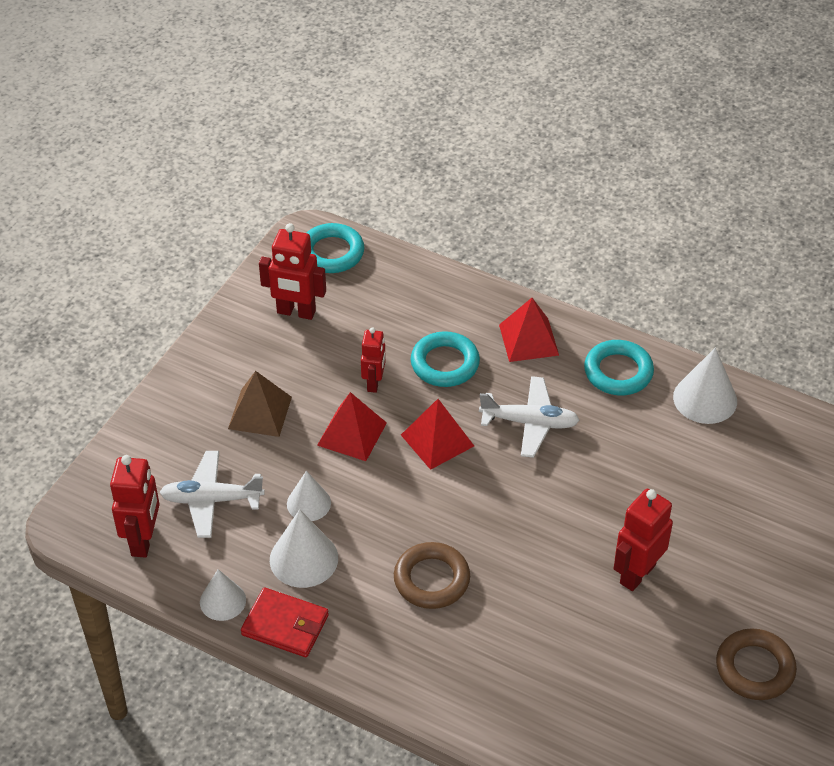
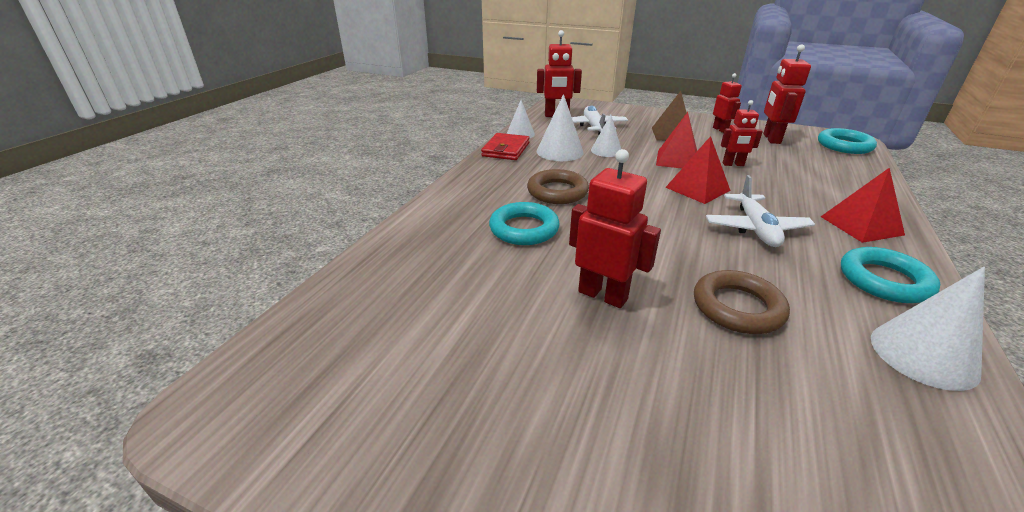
camera: 85 degrees right, 15 degrees down
turquoise ring [411,331,480,387] -> turquoise ring moved to [489,202,560,245]
brown ring [716,629,797,700] -> brown ring moved to [694,270,790,334]
none -> red robot [713,73,742,133]

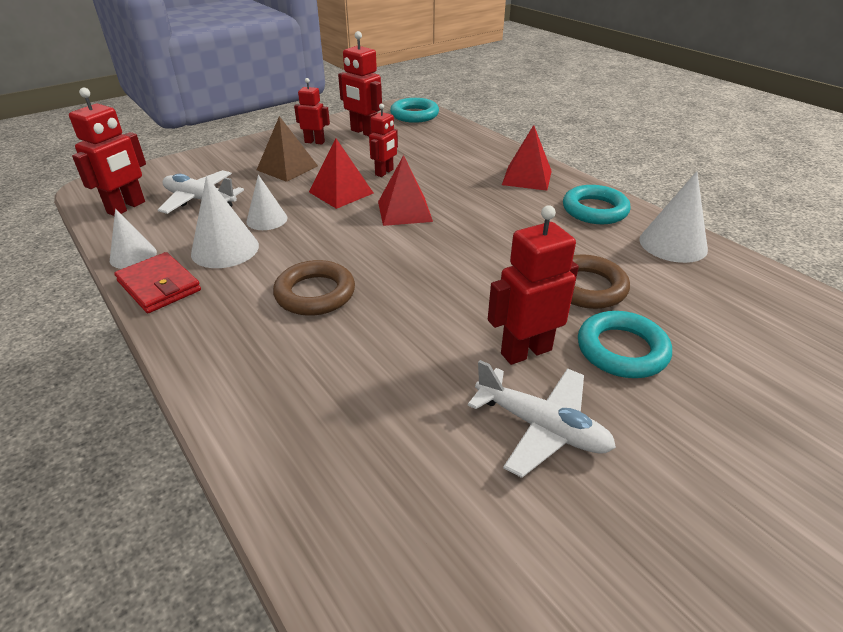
camera: 60 degrees left, 5 degrees up
turquoise ring [489,202,560,245] -> turquoise ring moved to [578,311,672,378]
white plane [706,175,815,247] -> white plane moved to [468,360,616,478]

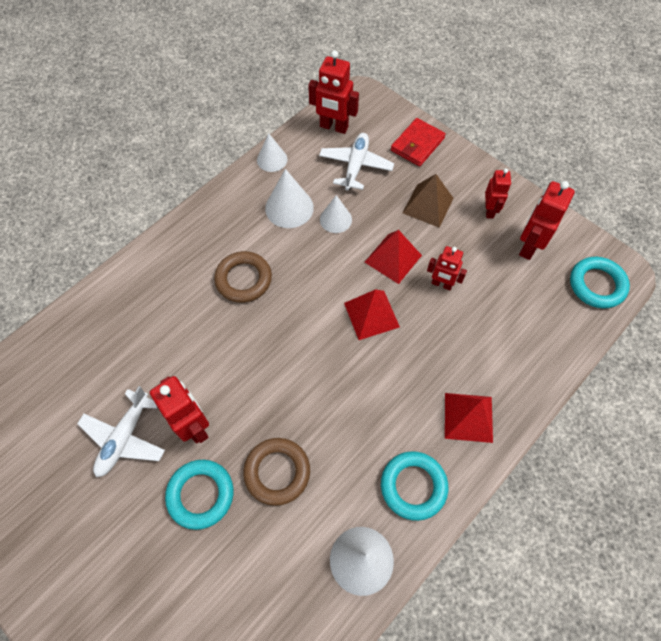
camera: 80 degrees right, 25 degrees up
red wallet [114,252,201,313] -> red wallet moved to [391,118,446,167]

